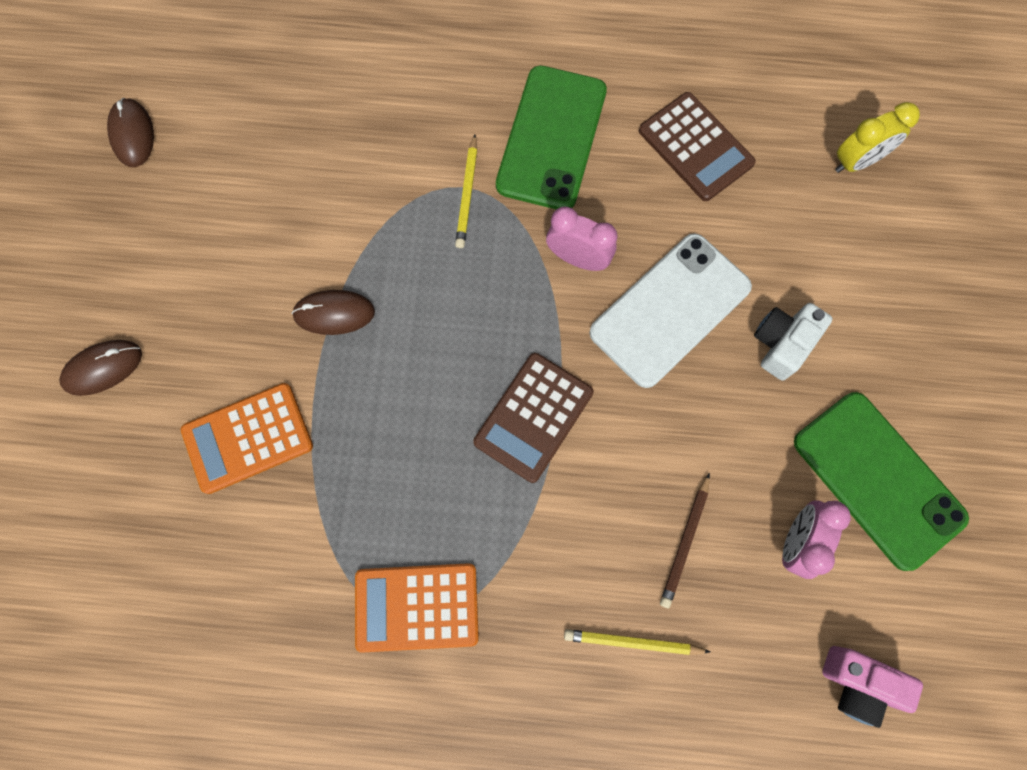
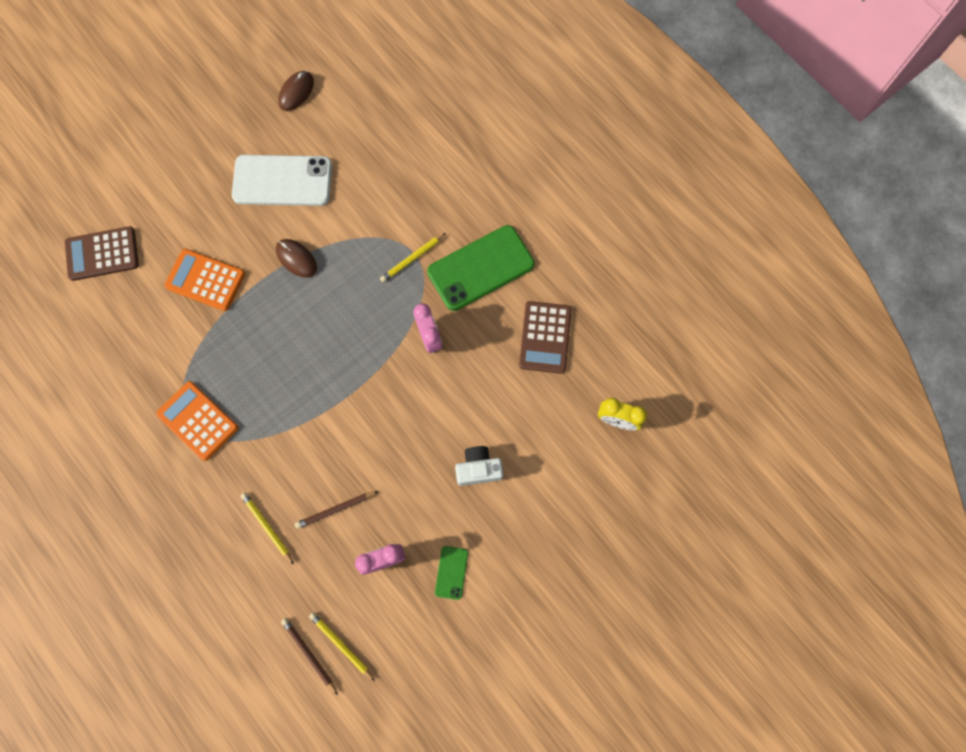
camera: 45 degrees right, 0 degrees up
brown mouse [59,340,142,396] -> none
brown calculator [473,353,594,483] -> brown calculator moved to [65,226,139,281]
white phone [589,233,752,388] -> white phone moved to [232,155,332,206]
green phone [794,392,969,571] -> green phone [435,546,468,600], size x0.46
pink camera [822,646,923,728] -> yellow pencil [309,612,375,681]
none -> brown pencil [281,618,338,695]

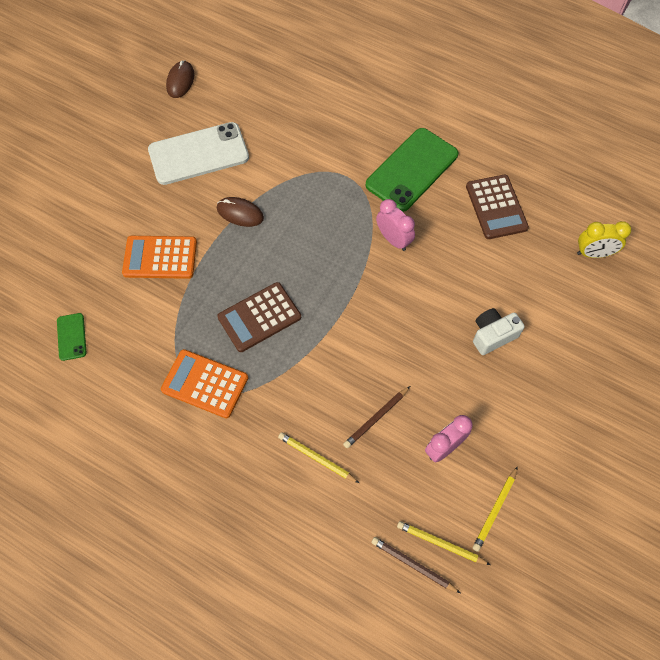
camera: 20 degrees left, 10 degrees down
brown calculator [65,226,139,281] -> brown calculator moved to [217,282,301,352]
yellow pencil [380,233,446,283] -> yellow pencil moved to [473,466,518,552]
green phone [435,546,468,600] -> green phone moved to [57,313,87,361]

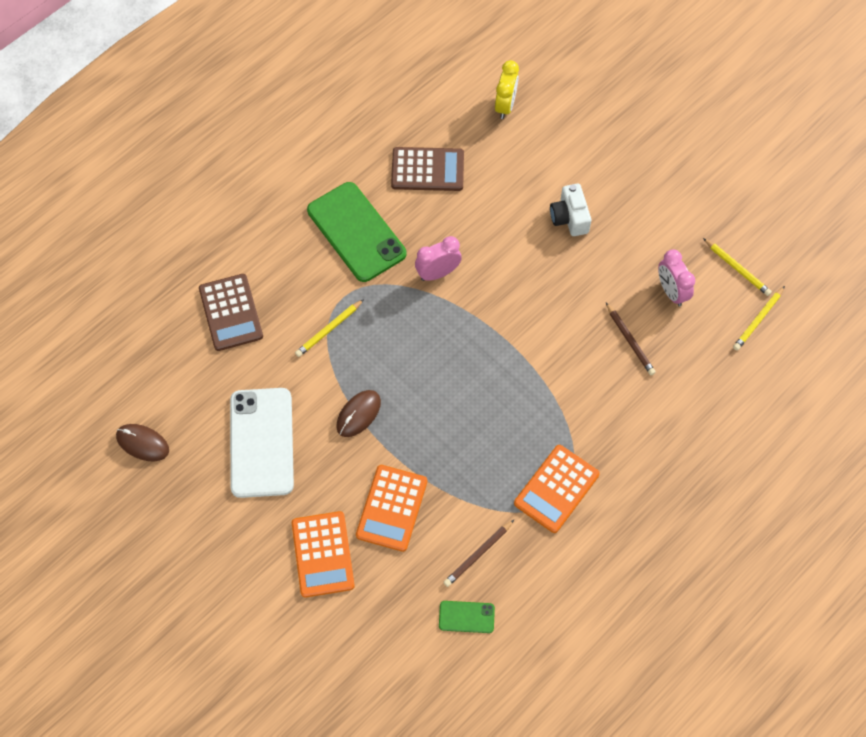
camera: 75 degrees left, 0 degrees up
brown calculator [217,282,301,352] -> brown calculator moved to [199,274,263,351]
yellow pencil [278,432,359,483] -> yellow pencil moved to [295,299,364,357]
brown pencil [371,537,461,593] -> brown pencil moved to [444,520,514,587]
none -> orange calculator [292,511,355,598]

